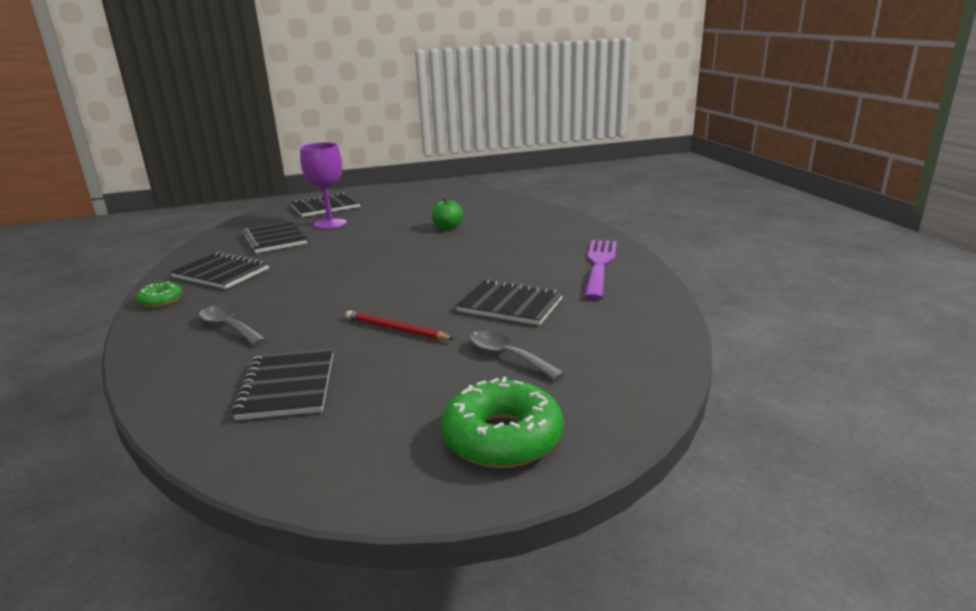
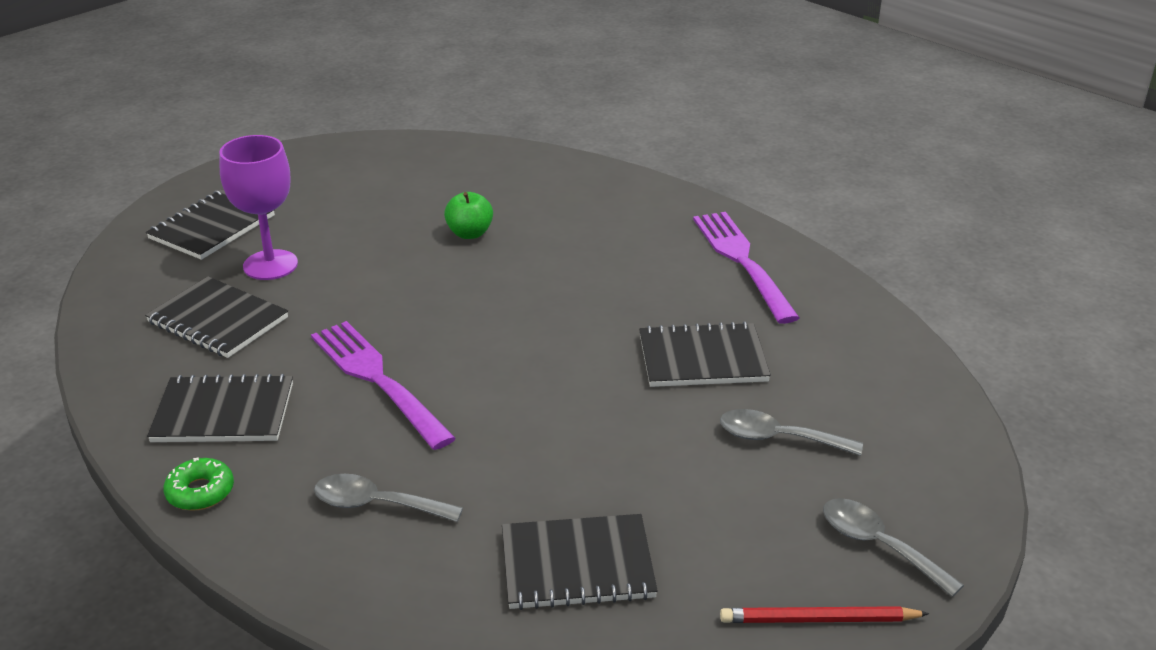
camera: 30 degrees left, 10 degrees up
black notebook [231,348,333,420] -> black notebook turned 60 degrees counterclockwise [502,514,658,610]
red pencil [345,310,454,340] -> red pencil moved to [720,606,929,623]
green donut [441,377,564,468] -> grey spoon [823,498,964,597]
none -> purple fork [311,321,456,450]

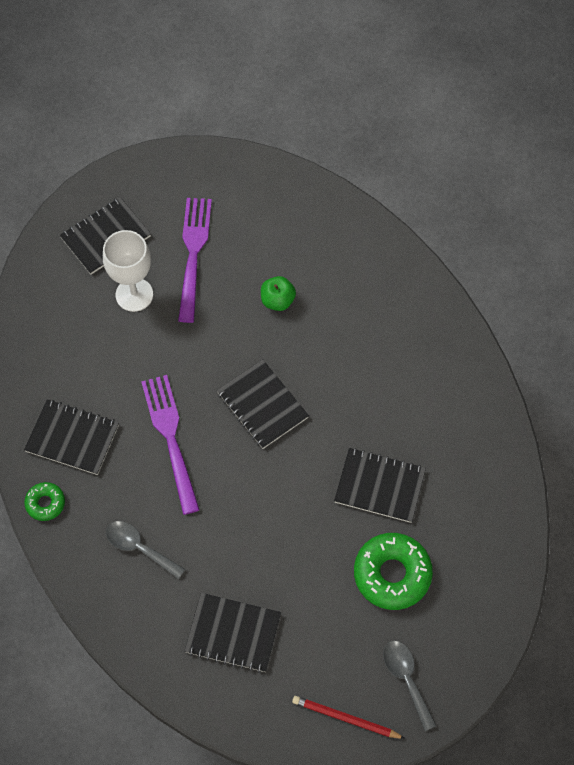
camera: 20 degrees right, 30 degrees up
black notebook [145,276,288,358] -> black notebook moved to [217,359,309,449]
purple goblet [219,135,298,280] -> white goblet [103,230,153,312]
purple fork [693,212,800,324] -> purple fork moved to [178,198,212,323]
grey spoon [720,409,863,456] -> green donut [354,533,433,610]

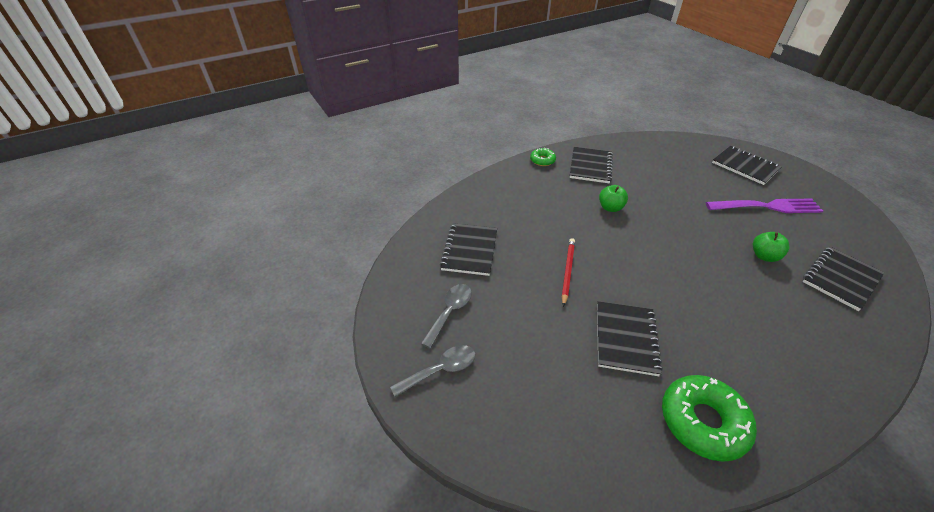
camera: 85 degrees right, 20 degrees down
white goblet [103,230,153,312] -> none
grey spoon [106,521,185,579] -> grey spoon moved to [421,284,472,348]
purple fork [141,375,200,515] -> green apple [599,185,628,212]
black notebook [217,359,309,449] -> black notebook moved to [802,246,884,311]
red pencil [292,696,405,739] -> red pencil moved to [562,238,575,307]
green donut [354,533,433,610] -> green donut moved to [662,375,757,462]

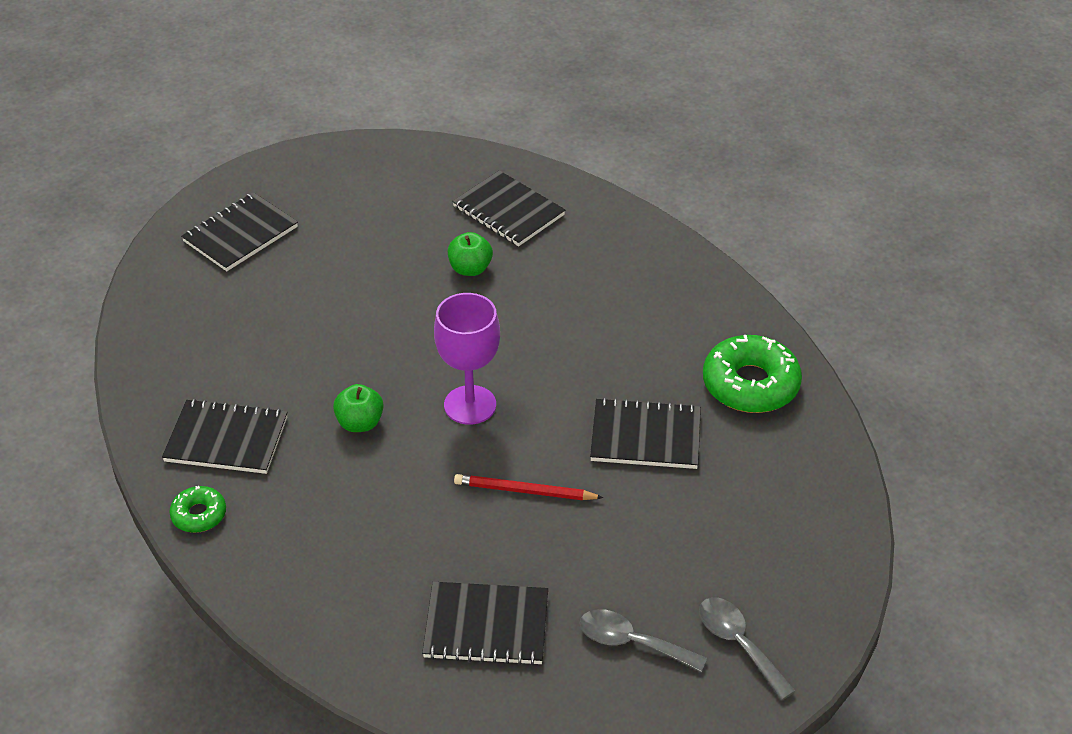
camera: 95 degrees left, 0 degrees up
purple fork [706,199,823,213] -> none
none -> purple goblet [434,293,500,425]

